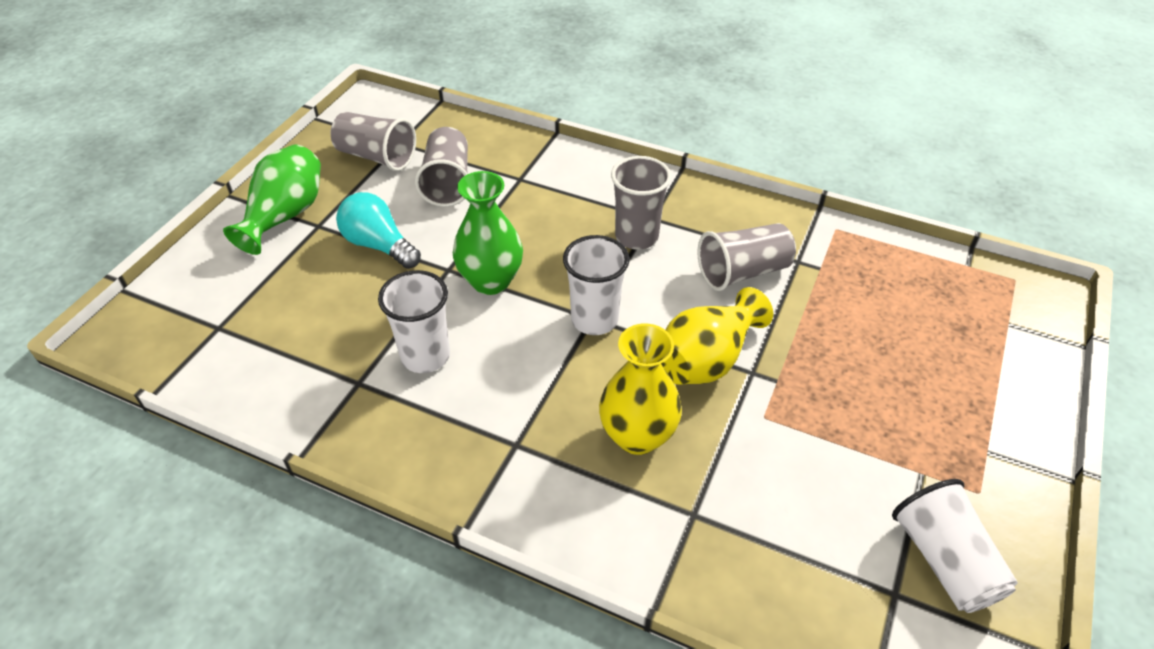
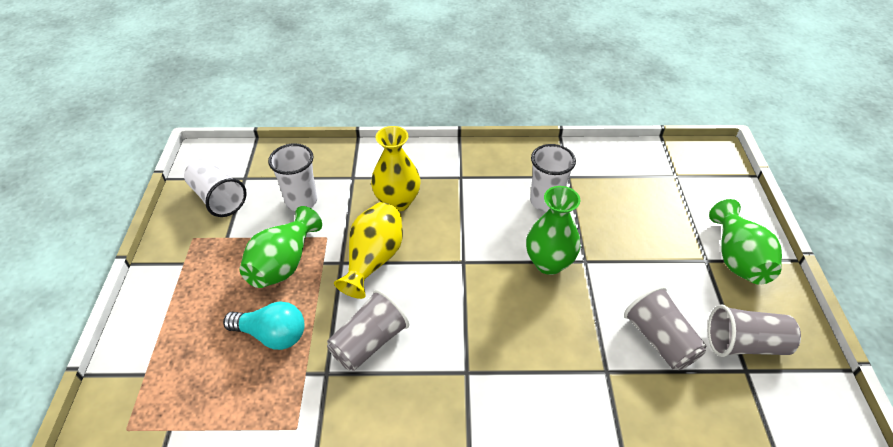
camera: 155 degrees right, 0 degrees up
turquoise light bulb [336,192,421,269] -> turquoise light bulb moved to [223,301,305,350]
white cup [563,235,630,335] -> white cup moved to [268,143,317,211]
grey cup [611,156,671,250] -> none
none -> green vase [240,206,322,288]

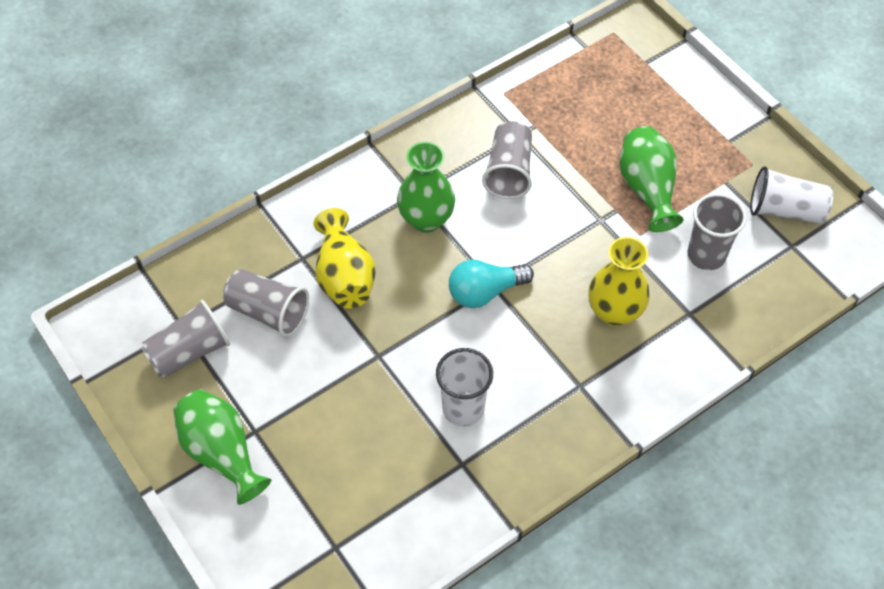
camera: 145 degrees right, 10 degrees up
turquoise light bulb [223,301,305,350] -> turquoise light bulb moved to [449,260,534,308]
white cup [268,143,317,211] -> grey cup [687,193,747,270]
yellow vase [334,202,403,299] -> yellow vase moved to [313,208,376,309]
green vase [526,186,580,275] -> green vase moved to [397,142,455,233]

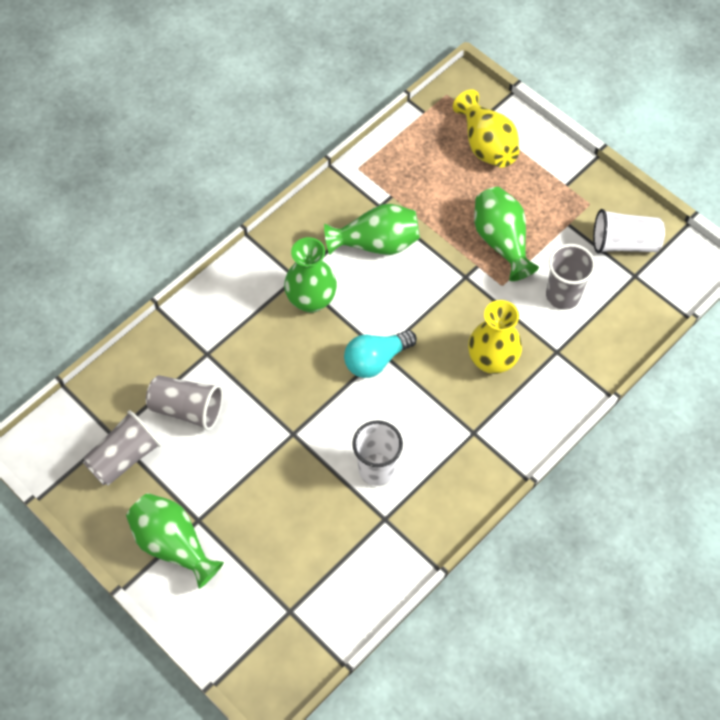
camera: 10 degrees left, 5 degrees up
yellow vase [313,208,376,309] -> yellow vase moved to [453,90,519,168]
grey cup [482,121,532,199] -> green vase [324,204,420,255]

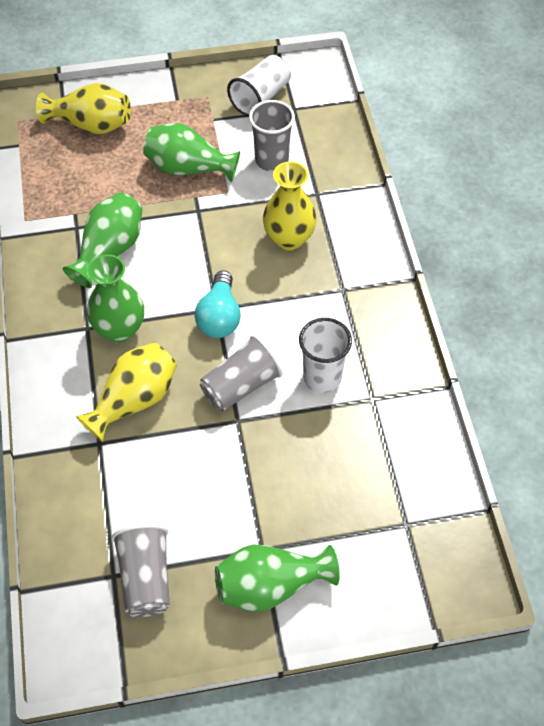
camera: 55 degrees left, 5 degrees down
grey cup [146,375,223,431] -> grey cup moved to [200,335,283,411]
none -> yellow vase [76,342,177,442]

